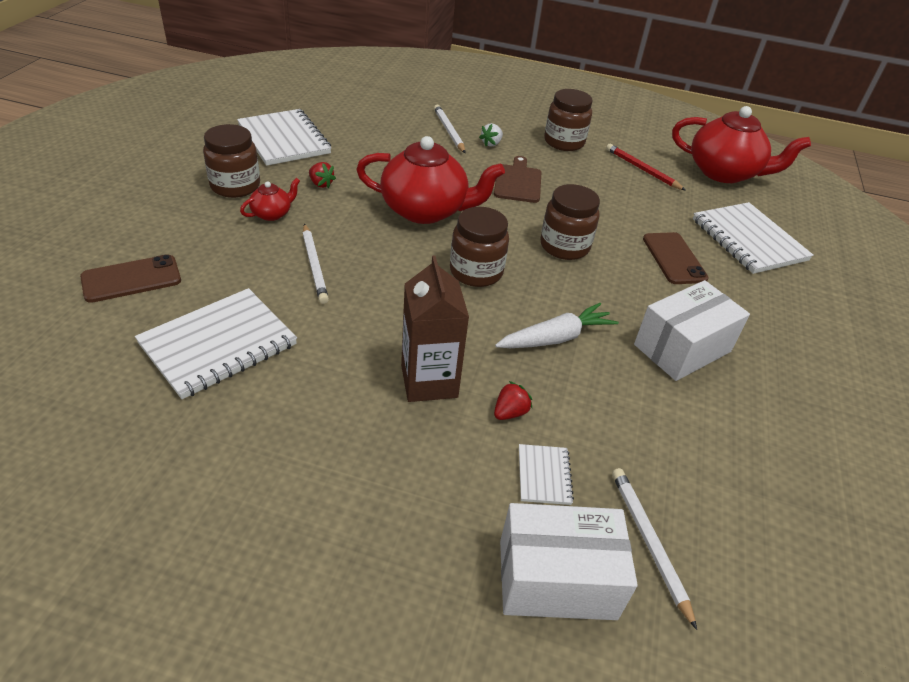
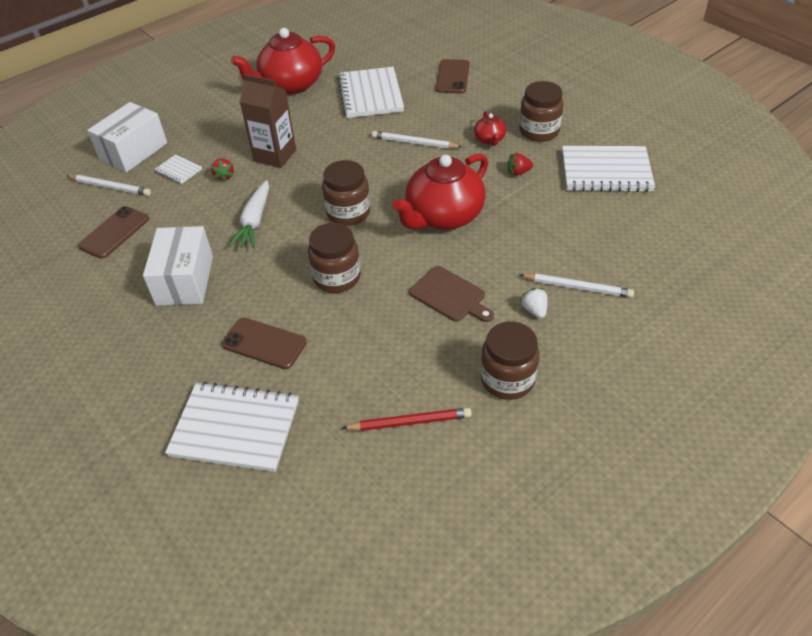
camera: 130 degrees right, 5 degrees up
red teapot [672,106,811,183] -> red teapot moved to [231,28,335,95]
none -> brown phone [78,206,149,259]

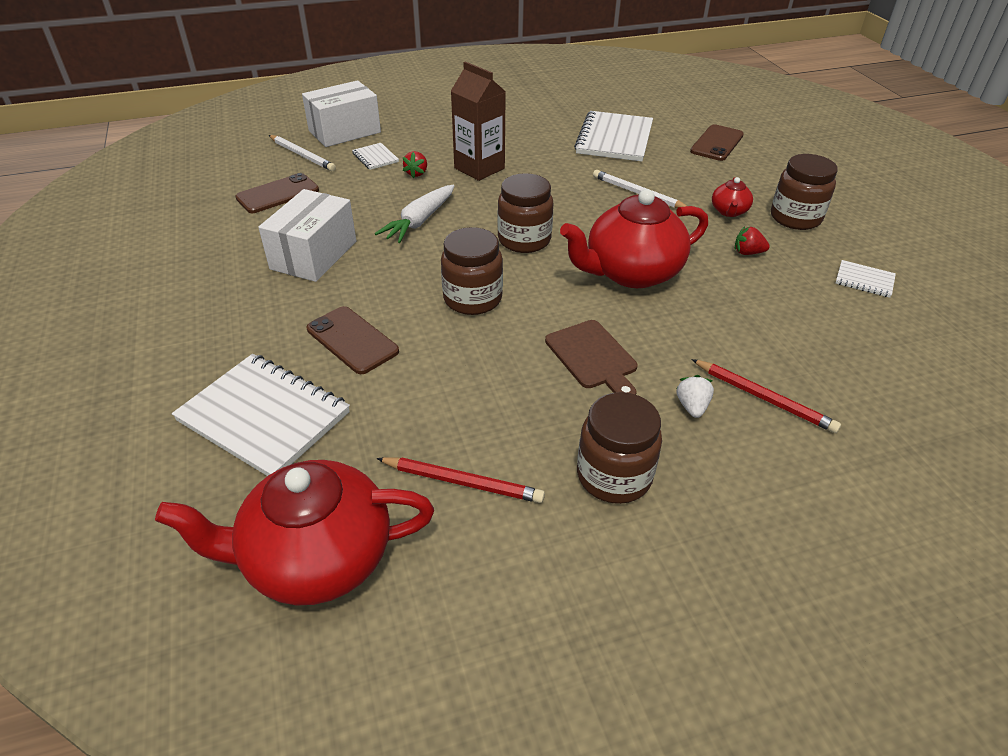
camera: 20 degrees right, 5 degrees down
red teapot [231,28,335,95] -> red teapot moved to [155,460,434,605]
white pencil [520,273,634,298] -> red pencil [691,359,841,433]
white notebook [562,146,655,192] -> white notebook [836,260,896,298], size x0.47

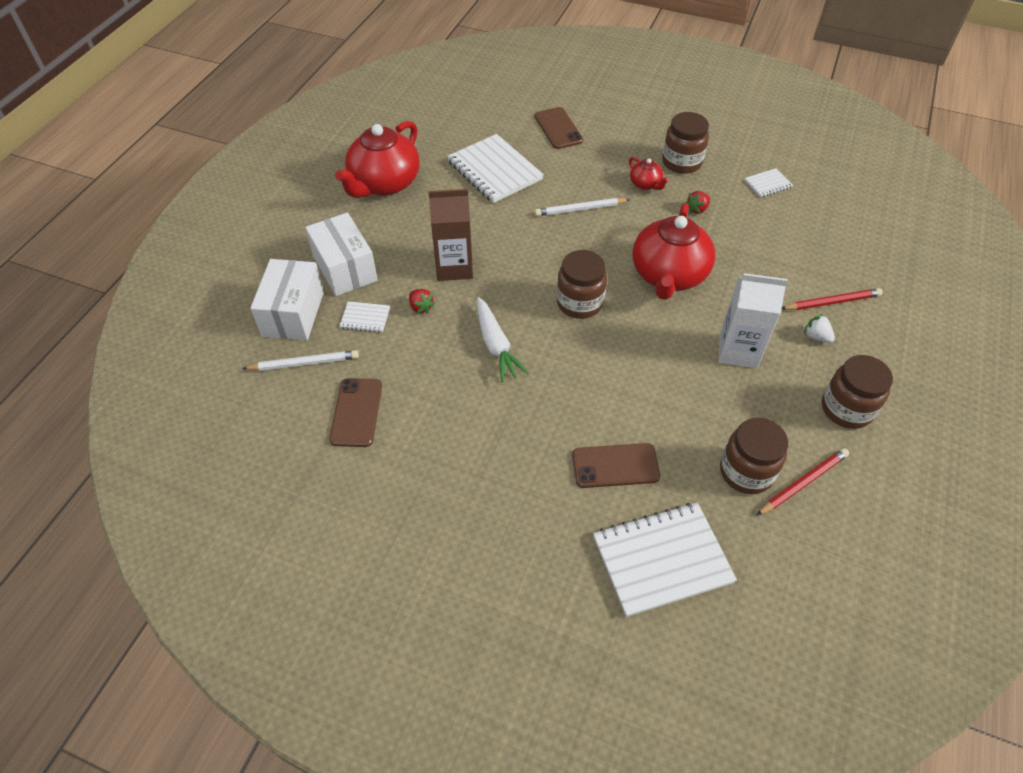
camera: 50 degrees left, 10 degrees up
red teapot [155,460,434,605] -> red teapot moved to [335,121,420,198]
white box [258,189,356,282] -> white box moved to [305,212,378,296]
brown jar [441,227,503,315] -> brown jar moved to [720,418,788,494]
brown cutting board [545,320,638,395] -> white carton [718,273,788,368]

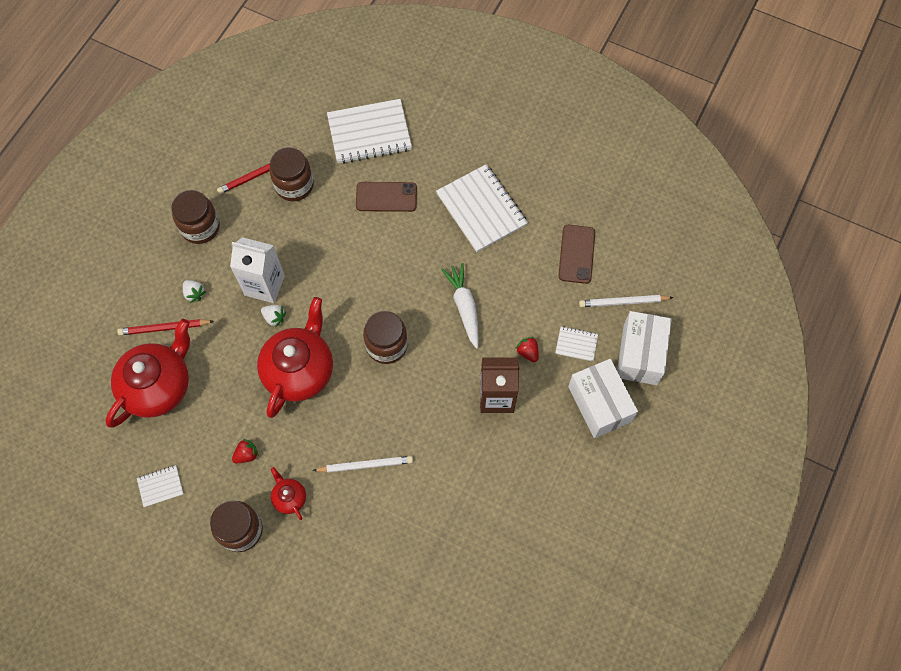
camera: 175 degrees left, 15 degrees up
red teapot [335,121,420,198] -> red teapot moved to [105,319,190,428]
white notebook [447,134,544,203] -> white notebook moved to [436,164,528,252]
brown phone [535,107,583,149] -> none
none -> white strawberry [261,305,286,327]

